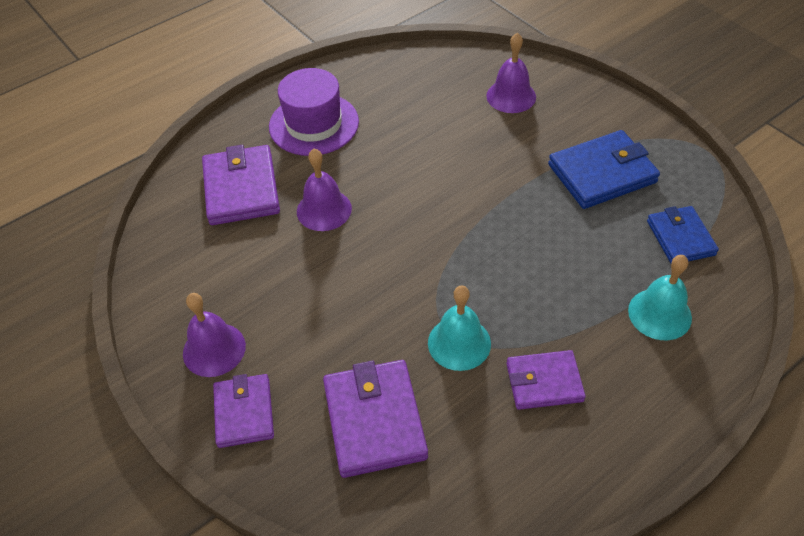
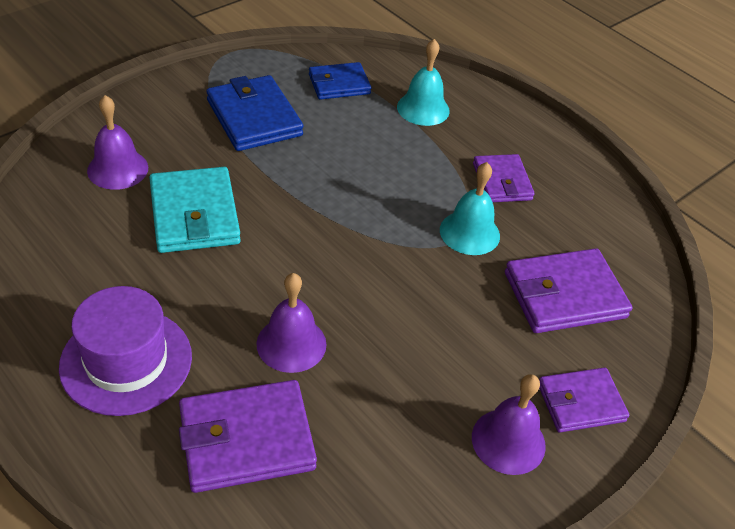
camera: 100 degrees left, 5 degrees down
none -> turquoise wallet [149,167,241,253]

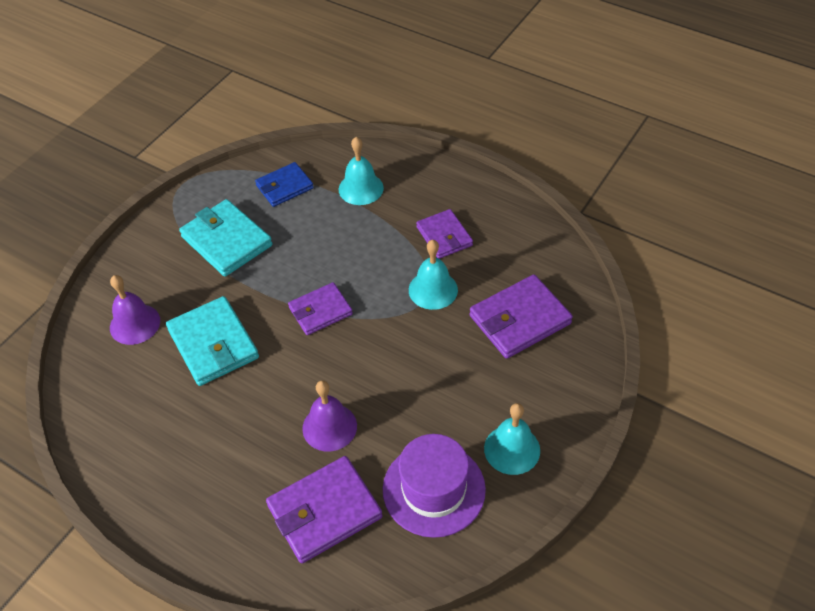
camera: 10 degrees left, 5 degrees up
purple hat [59,286,192,416] -> purple hat moved to [383,434,486,538]
blue wallet [206,75,303,151] -> turquoise wallet [179,199,272,277]
purple bell [472,374,546,475] -> turquoise bell [484,403,540,475]
purple wallet [539,367,629,433] -> purple wallet moved to [288,282,353,335]

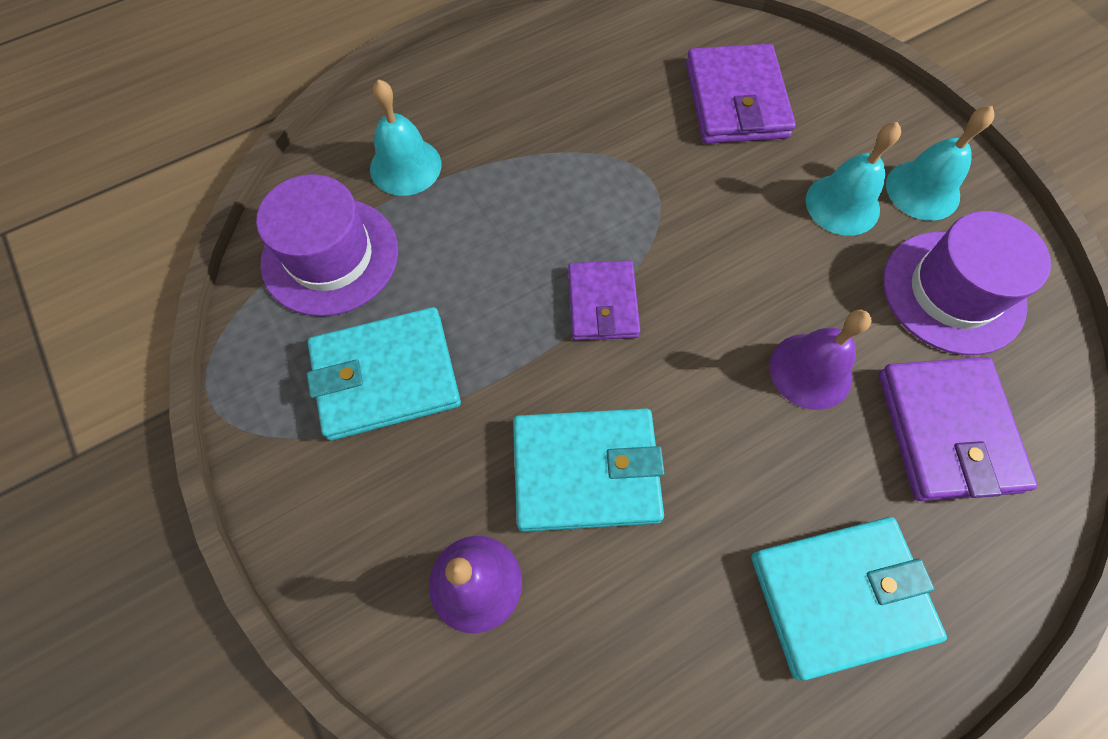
camera: 65 degrees left, 15 degrees up
blue wallet [255,162,314,207] -> purple hat [256,174,398,316]
turquoise bell [409,240,458,310] -> turquoise bell moved to [806,122,901,236]
purple wallet [416,209,473,259] -> none
none -> turquoise wallet [751,517,947,681]

